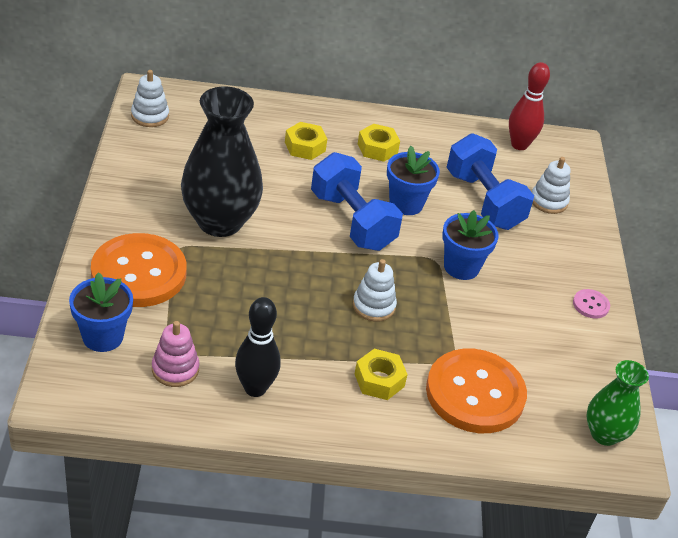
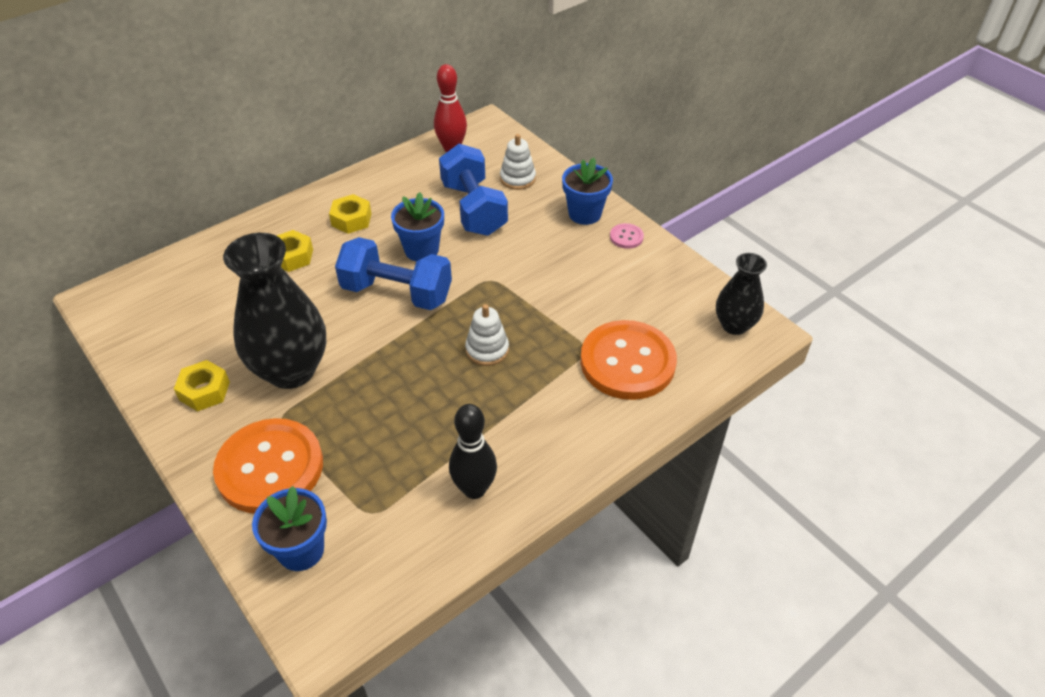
camera: 35 degrees left, 5 degrees up
white stacking toy [131,70,169,127] -> none
pink stacking toy [152,321,199,387] -> none
yellow nut [355,349,408,400] -> yellow nut moved to [174,360,230,411]
blue flower pot [442,210,499,280] -> blue flower pot moved to [562,158,613,225]
blue dumbbell [447,133,534,230] -> blue dumbbell turned 45 degrees clockwise [439,144,508,236]
green vase [586,360,649,446] -> black vase [716,253,767,335]

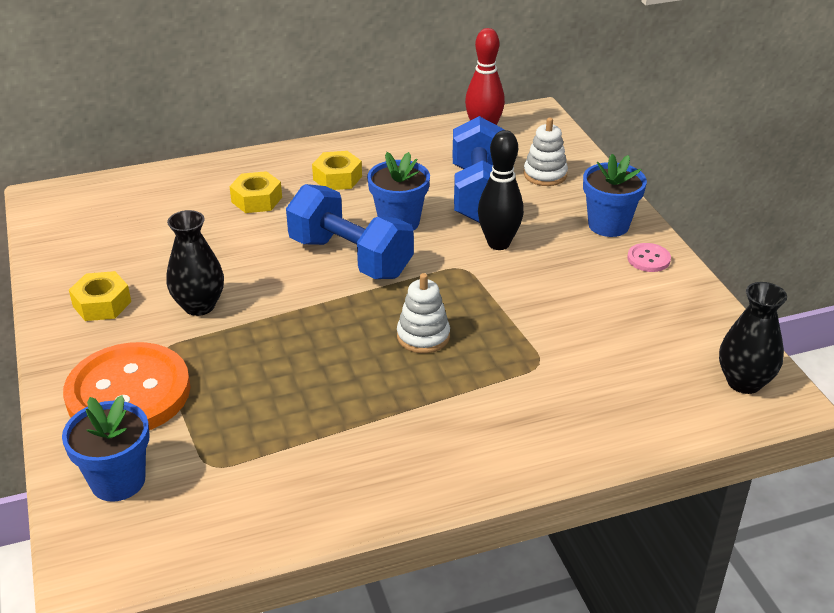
camera: 20 degrees right, 10 degrees down
black vase [223,233,326,389] -> black vase [166,210,224,316], size x0.56
black bowling pin [449,404,497,499] -> black bowling pin moved to [478,130,524,250]
orange button [580,320,677,400] -> none

